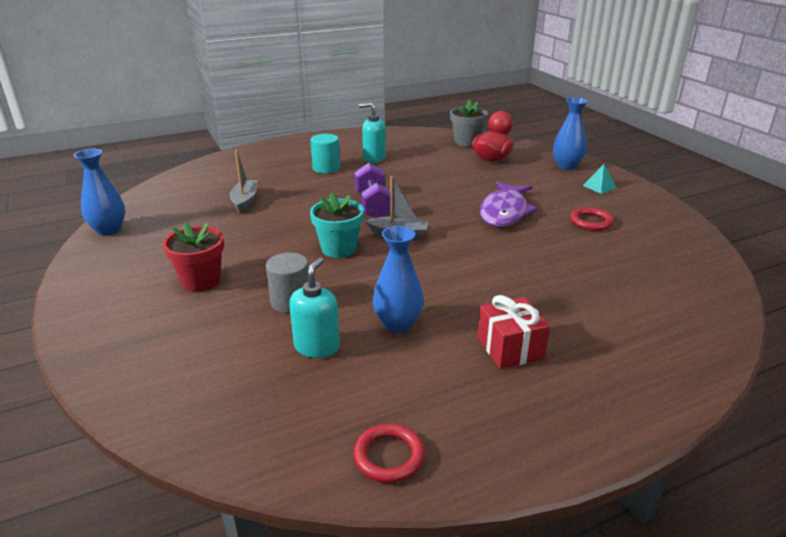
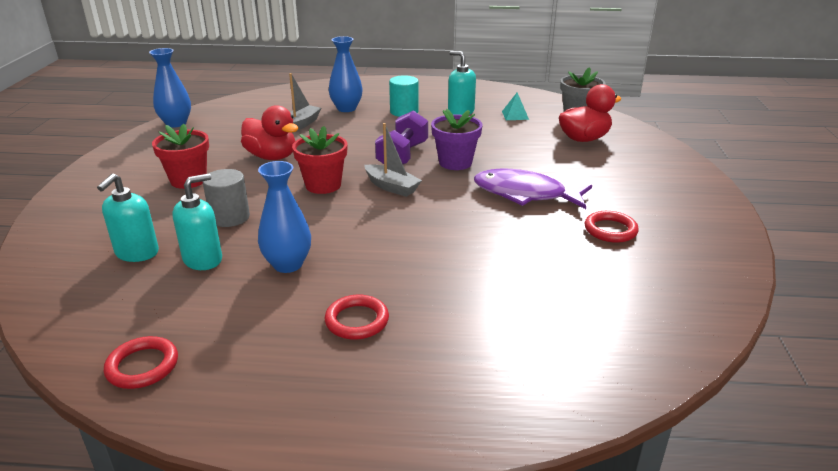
camera: 30 degrees right, 0 degrees up
turquoise flower pot [310,192,364,258] -> red flower pot [292,126,348,194]
red gift [478,295,550,369] -> red ring [325,294,389,340]
purple fish [480,181,538,227] -> purple fish turned 60 degrees clockwise [474,168,592,209]
blue vase [553,97,588,170] -> blue vase moved to [329,36,362,112]
turquoise pyramid [583,164,616,194] -> turquoise pyramid moved to [502,92,529,120]
none -> turquoise soap dispenser [97,174,159,262]
none -> red duck [241,105,299,160]
none -> purple flower pot [431,108,483,170]

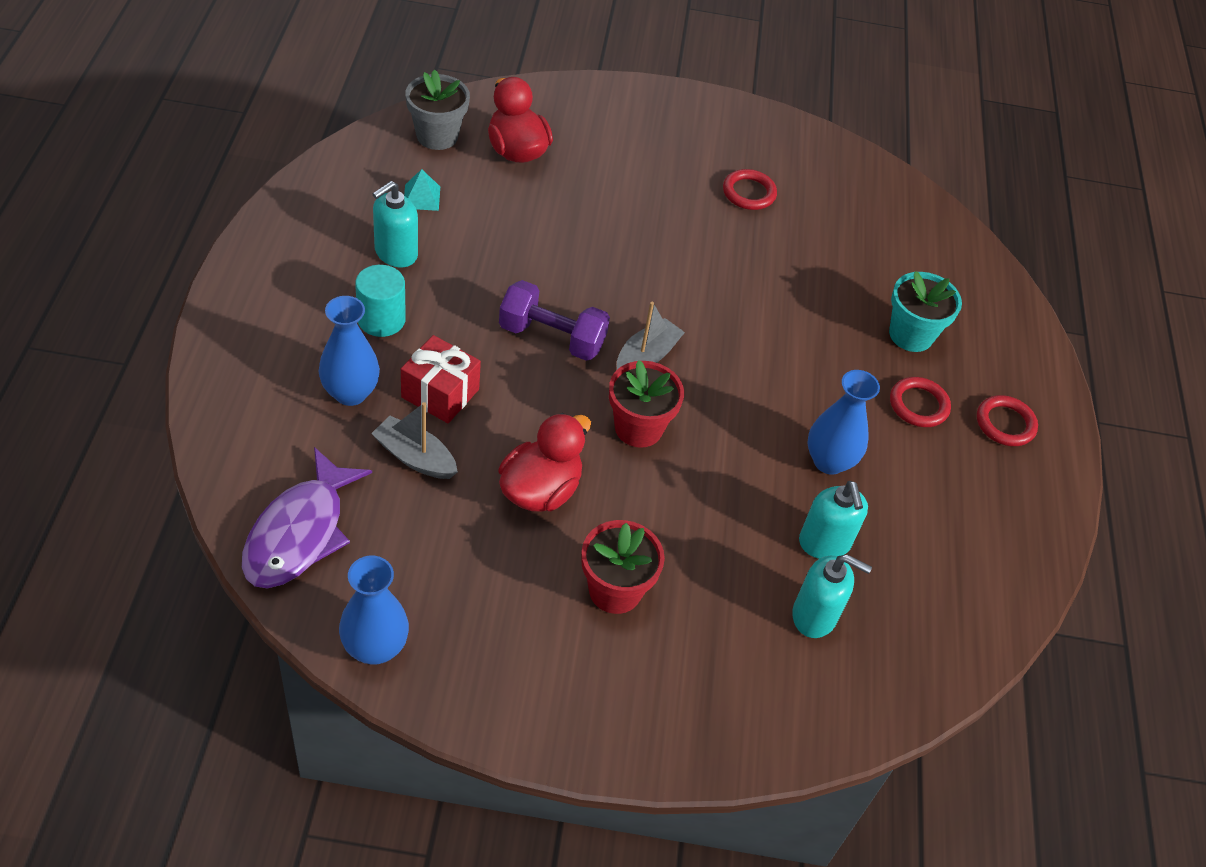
camera: 95 degrees left, 20 degrees up
red ring [104,336,178,389] -> red ring moved to [977,395,1038,446]
turquoise soap dispenser [173,174,222,270] -> turquoise soap dispenser turned 150 degrees counterclockwise [799,481,868,559]
grey cylinder [202,169,250,227] -> none
purple flower pot [431,108,483,170] -> none
purple fish [474,168,592,209] -> purple fish moved to [242,447,372,588]
none -> red gift [401,335,481,423]
none -> turquoise flower pot [889,271,962,352]

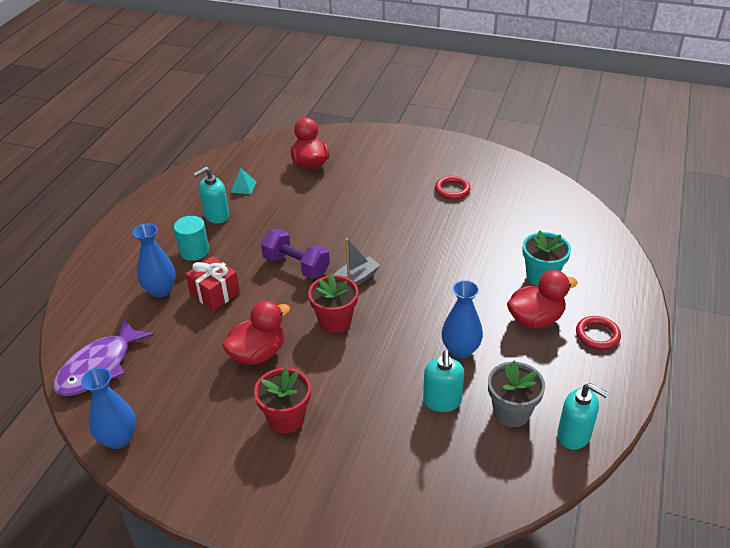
camera: 20 degrees right, 10 degrees down
grey boat [371,402,458,479] -> none
grey flower pot [405,69,470,150] -> grey flower pot moved to [488,361,545,427]
turquoise soap dispenser [792,555,872,638] -> turquoise soap dispenser moved to [557,383,608,450]
red ring [890,377,951,427] -> red duck [507,270,578,328]

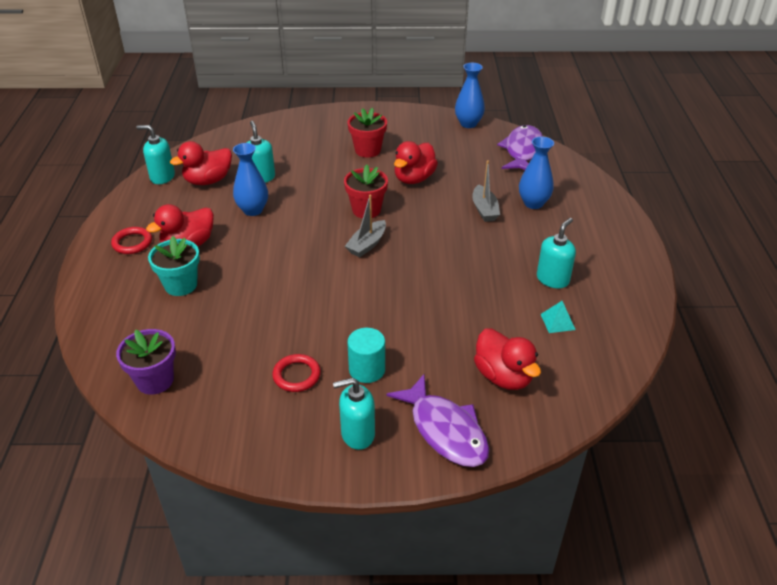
camera: 160 degrees right, 0 degrees up
turquoise cylinder [174,216,209,261] -> turquoise cylinder moved to [347,328,385,383]
red gift [186,256,240,311] -> grey boat [472,161,500,222]
purple dumbbell [261,229,330,279] -> none
grey flower pot [488,361,545,427] -> red duck [170,141,232,185]
none -> purple flower pot [116,329,176,395]
none -> turquoise soap dispenser [333,377,375,450]
none -> purple fish [386,374,489,467]

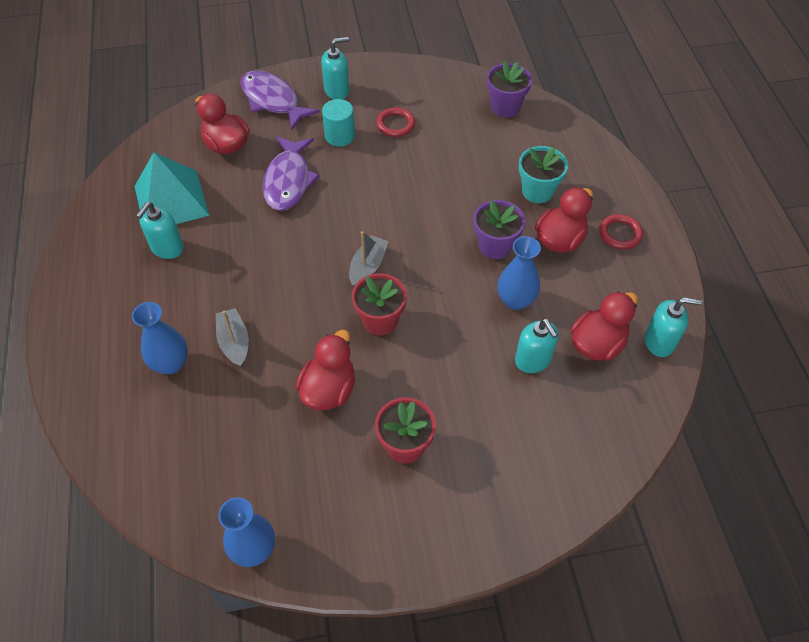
camera: 170 degrees right, 15 degrees up
purple fish [497,125,543,170] -> purple fish moved to [263,136,320,211]
turquoise pyramid [541,301,576,333] -> turquoise pyramid [135,152,209,224], size x2.46
none -> purple flower pot [473,200,525,259]

